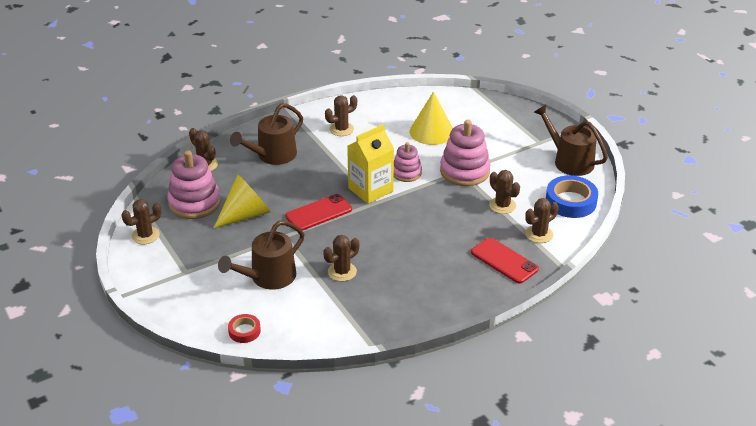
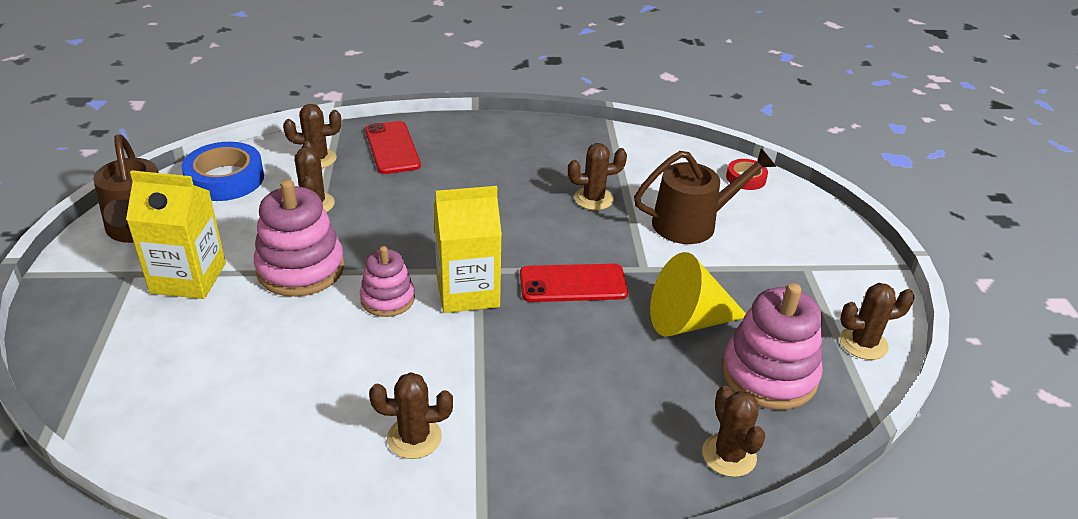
camera: 155 degrees left, 0 degrees up
brown watering can [230,103,303,165] -> none
yellow cone [410,92,453,145] -> none
none -> yellow carton [126,171,226,299]

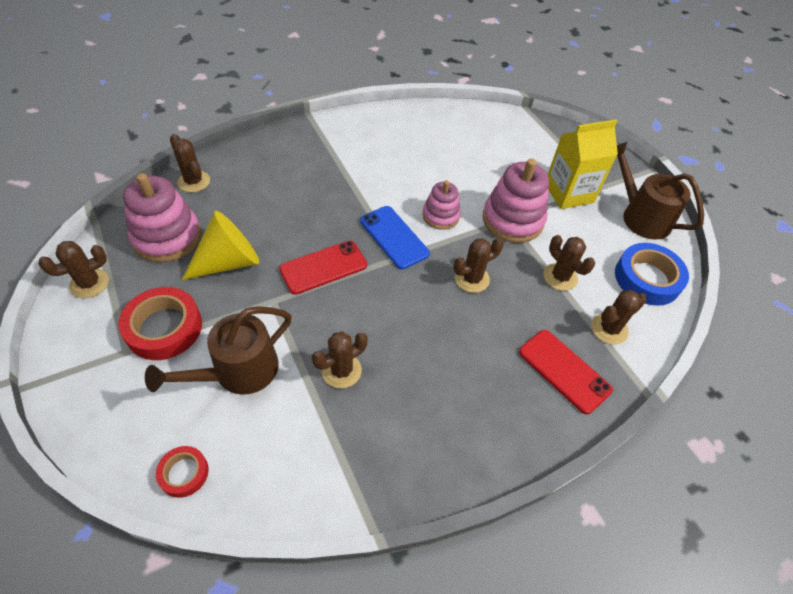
camera: 155 degrees right, 15 degrees up
brown cactus [369,373,453,459] -> brown cactus moved to [454,238,504,293]
yellow carton [434,186,502,313] -> blue phone [360,206,430,269]
none -> red tape [118,287,202,360]

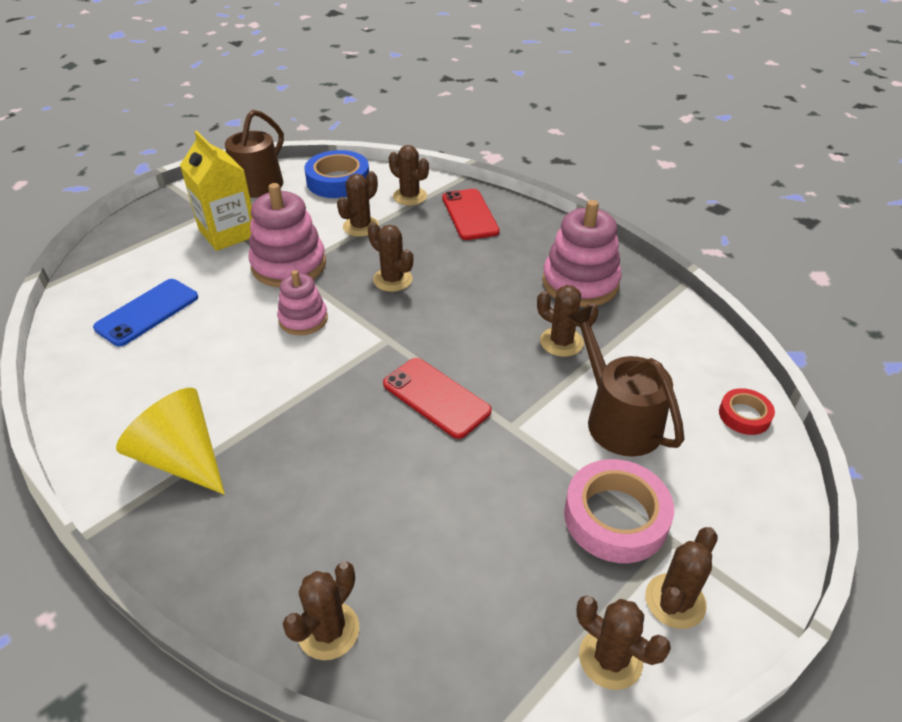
camera: 105 degrees left, 10 degrees down
red tape [118,287,202,360] -> pink tape [564,459,674,563]
pink stacking toy [123,173,201,262] -> pink stacking toy moved to [542,200,622,307]
brown watering can [145,306,292,395] -> brown watering can turned 150 degrees counterclockwise [567,306,684,457]
yellow cone [182,211,259,280] -> yellow cone moved to [116,388,225,494]
blue phone [360,206,430,269] -> blue phone moved to [93,279,198,347]
red phone [519,330,613,414] -> red phone turned 45 degrees counterclockwise [442,189,500,240]
none -> brown cactus [645,527,718,629]

